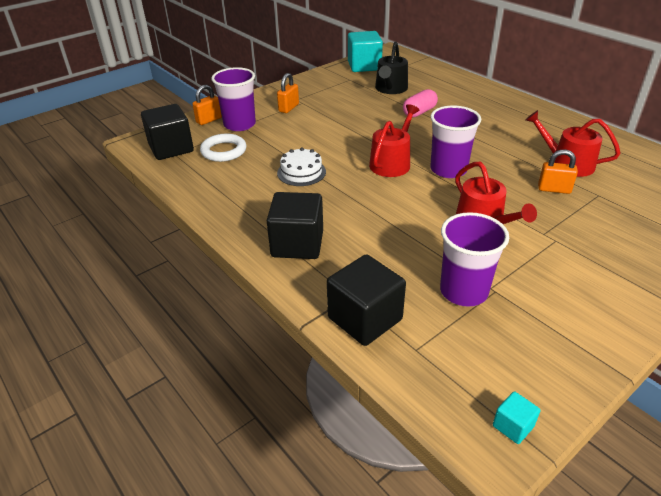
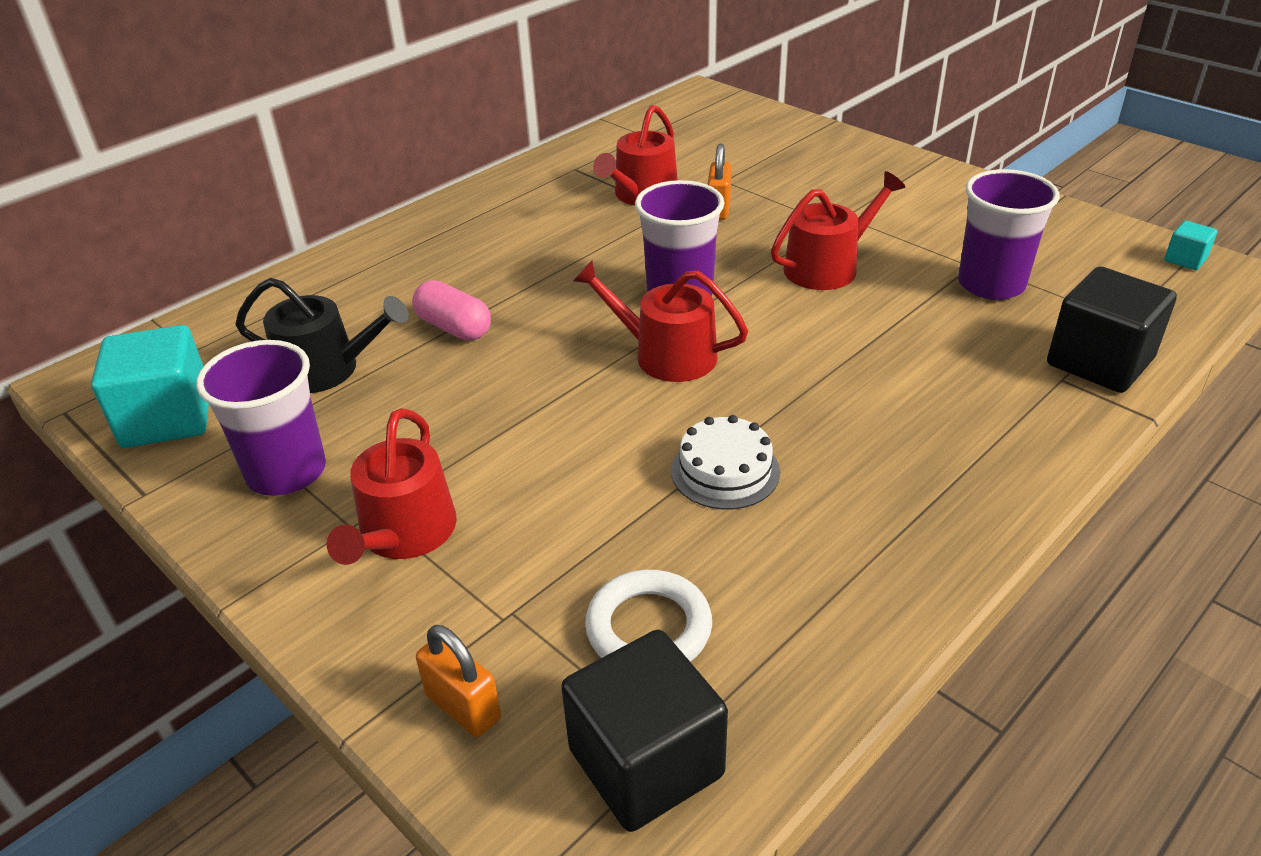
camera: 95 degrees left, 0 degrees up
purple cup [211,67,256,131] -> purple cup moved to [196,340,326,496]
black cube [266,192,323,259] -> none
orange padlock [277,73,299,113] -> red watering can [327,408,457,565]

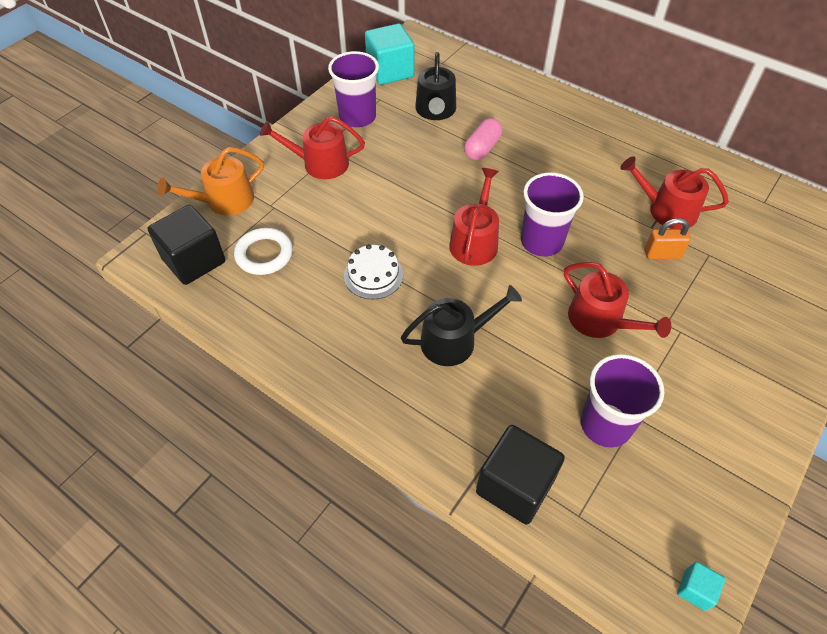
camera: 80 degrees right, 15 degrees up
orange padlock [416,625,501,737] -> orange watering can [157,147,264,215]
none -> black watering can [401,285,522,366]

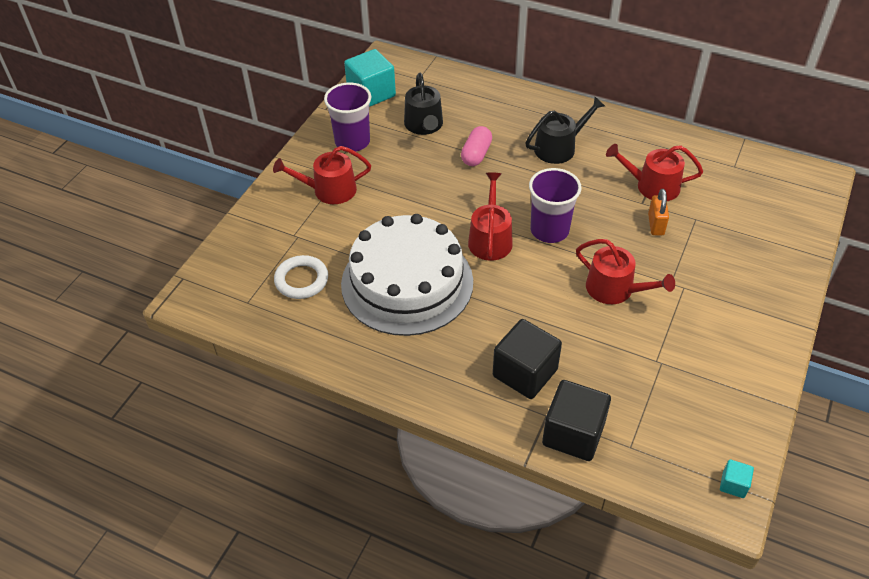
camera: 10 degrees left, 5 degrees down
black cube [147,205,225,285] -> black cube moved to [493,319,562,399]
orange watering can [157,147,264,215] -> none
white cake [344,244,403,300] -> white cake [341,214,473,336], size x2.42
black watering can [401,285,522,366] -> black watering can moved to [525,97,605,164]
purple cup [581,354,665,448] -> none
orange padlock [645,218,691,259] -> orange padlock turned 75 degrees counterclockwise [648,189,669,236]

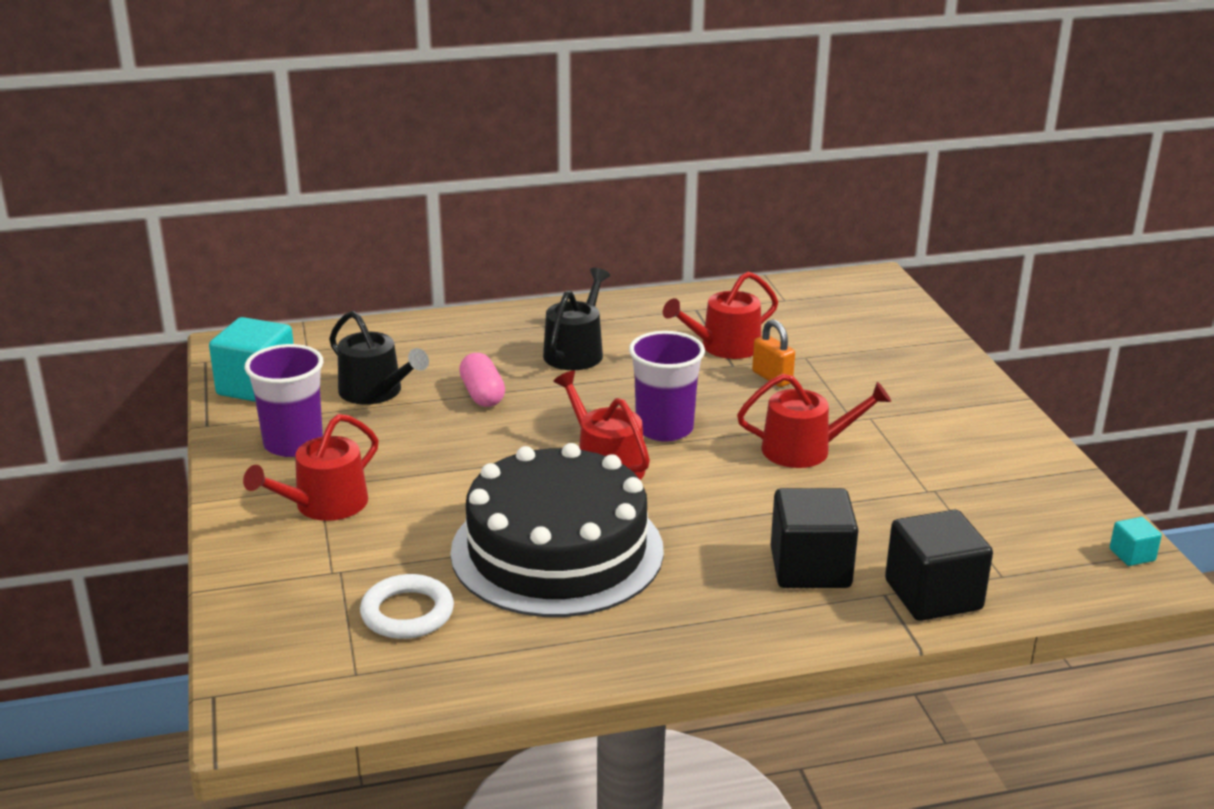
camera: 40 degrees left, 20 degrees down
white cake [341,214,473,336] -> black cake [450,443,664,617]

